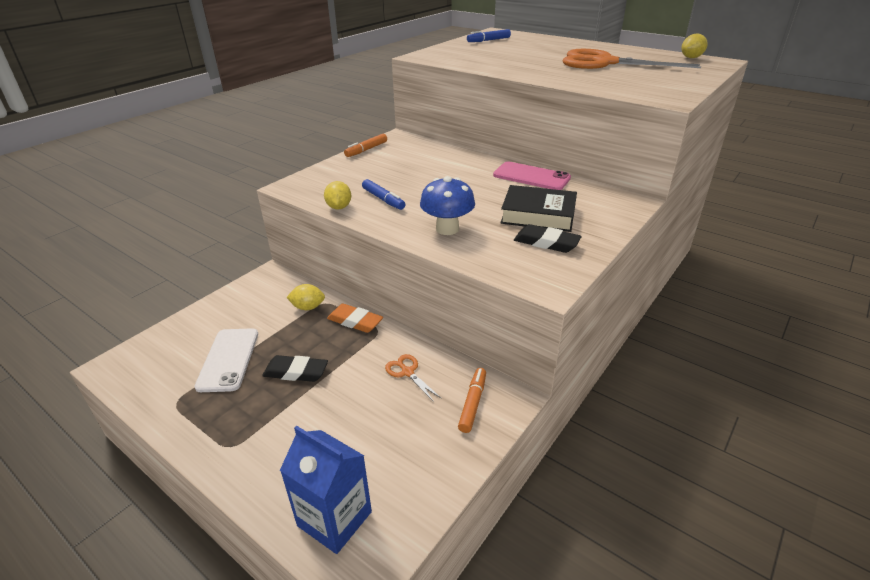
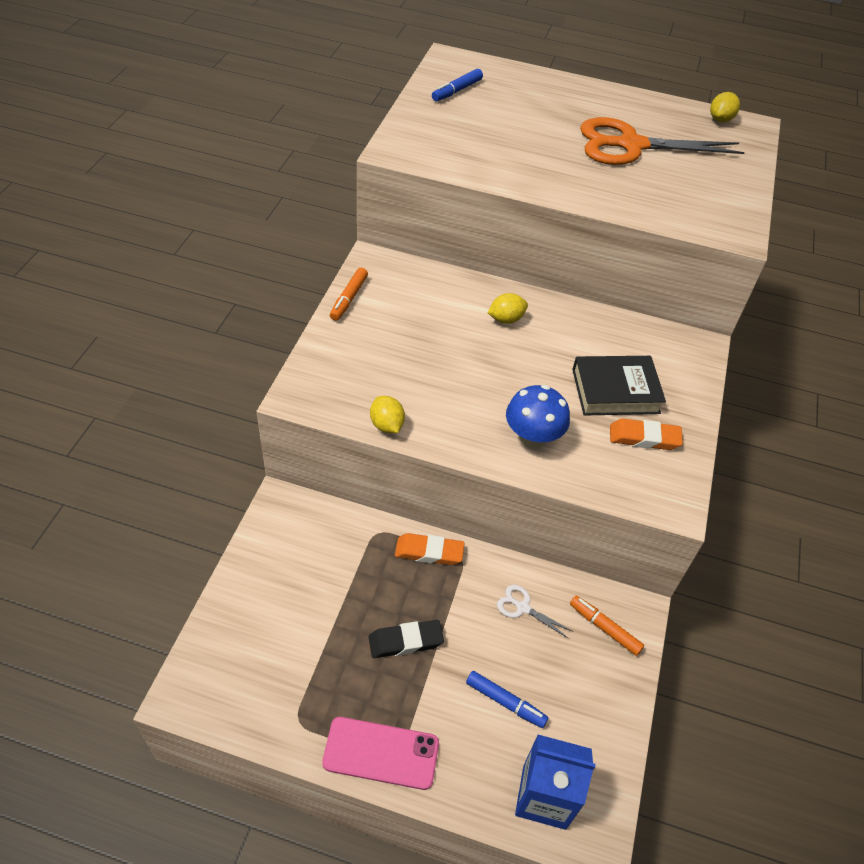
camera: 25 degrees left, 15 degrees up
white phone [194,328,258,392] -> none
yellow lemon [286,284,325,310] -> yellow lemon moved to [488,293,528,324]
blue marker [362,179,406,210] -> blue marker moved to [466,671,548,728]
orange scissors [385,354,442,402] -> white scissors [497,585,573,639]
orange marker [458,368,486,433] -> orange marker turned 45 degrees counterclockwise [570,596,644,656]
pink phone [493,161,571,190] -> pink phone moved to [322,717,439,790]
black eraser [514,224,582,253] -> orange eraser [610,419,683,450]

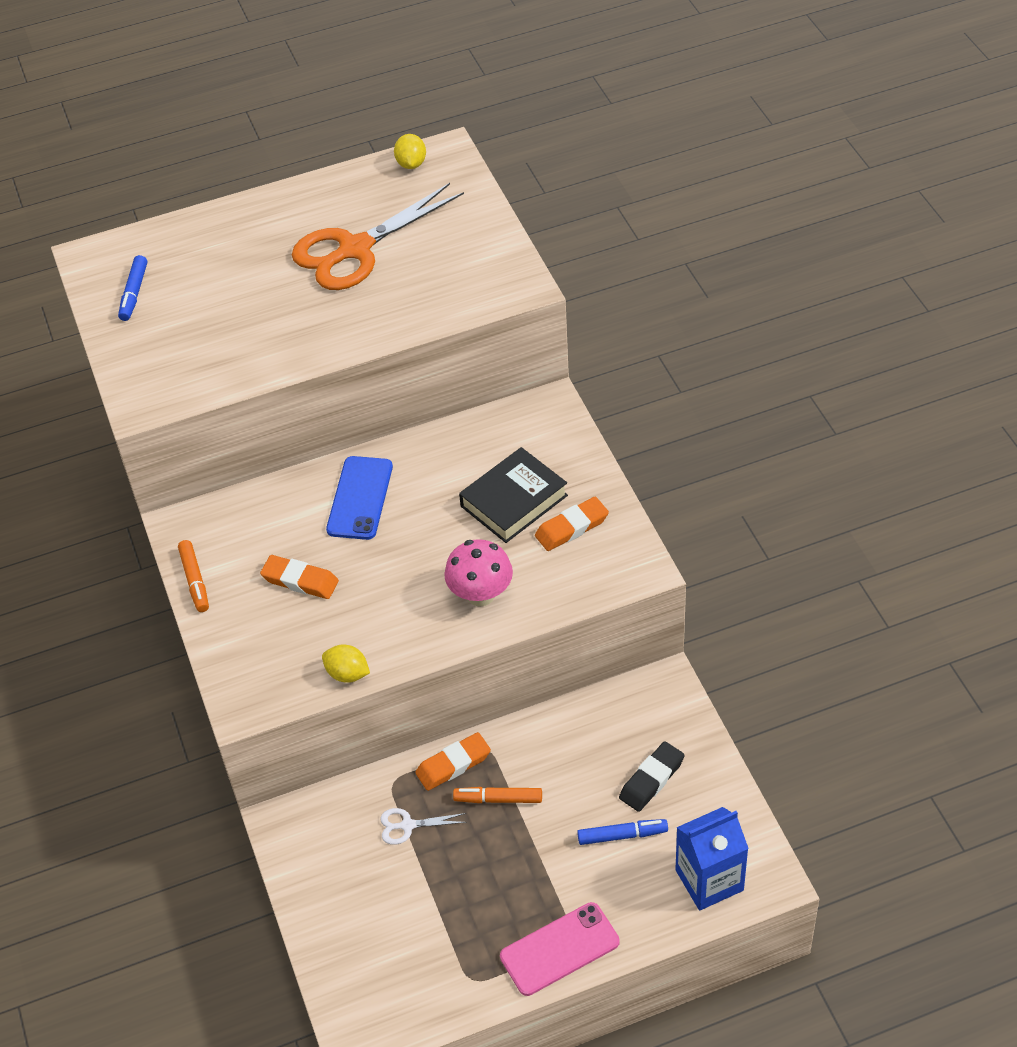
camera: 30 degrees left, 0 degrees up
black eraser [368,620,444,658] -> black eraser moved to [619,741,685,812]
yellow lemon [488,293,528,324] -> blue phone [326,456,393,540]
white scissors [497,585,573,639] -> white scissors moved to [380,808,467,845]
blue mushroom [506,385,570,449] -> pink mushroom [444,539,513,606]
orange marker [570,596,644,656] -> orange marker moved to [453,787,542,803]
none -> orange eraser [260,555,339,599]

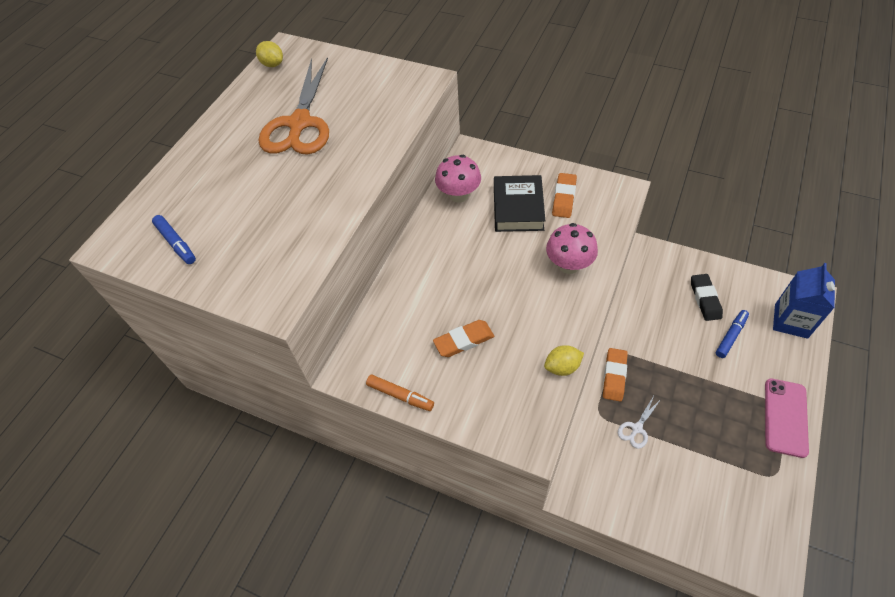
camera: 45 degrees left, 5 degrees up
blue phone [326,456,393,540] -> none
orange marker [453,787,542,803] -> none
none -> pink mushroom [435,155,481,203]

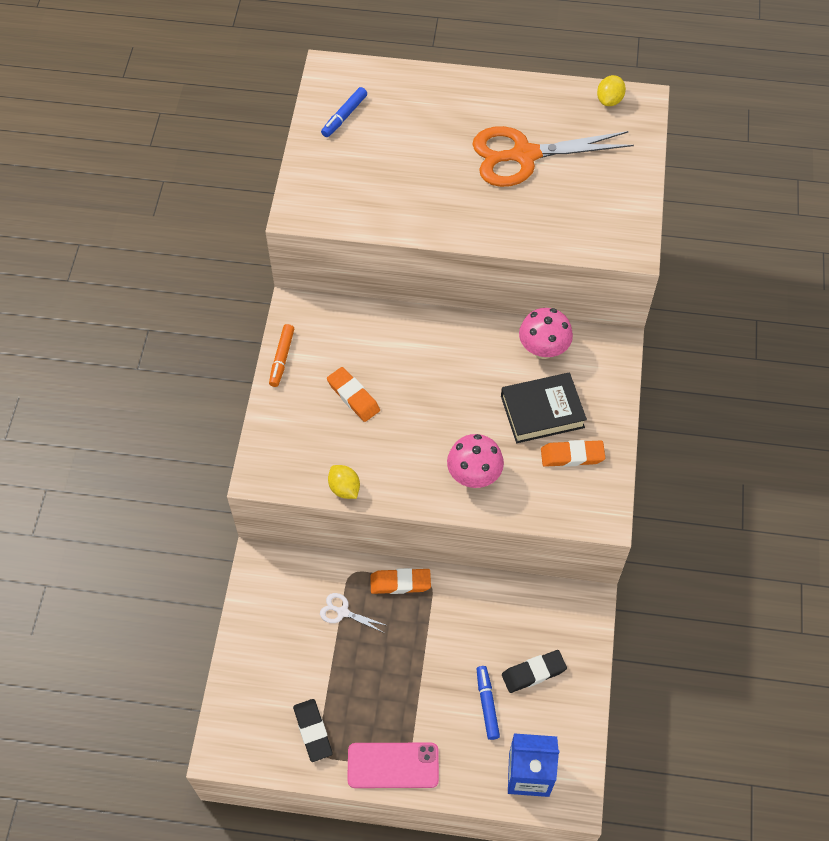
camera: 70 degrees right, 5 degrees up
blue marker [716,310,749,358] -> blue marker turned 120 degrees counterclockwise [477,666,500,740]
none -> black eraser [293,699,333,762]

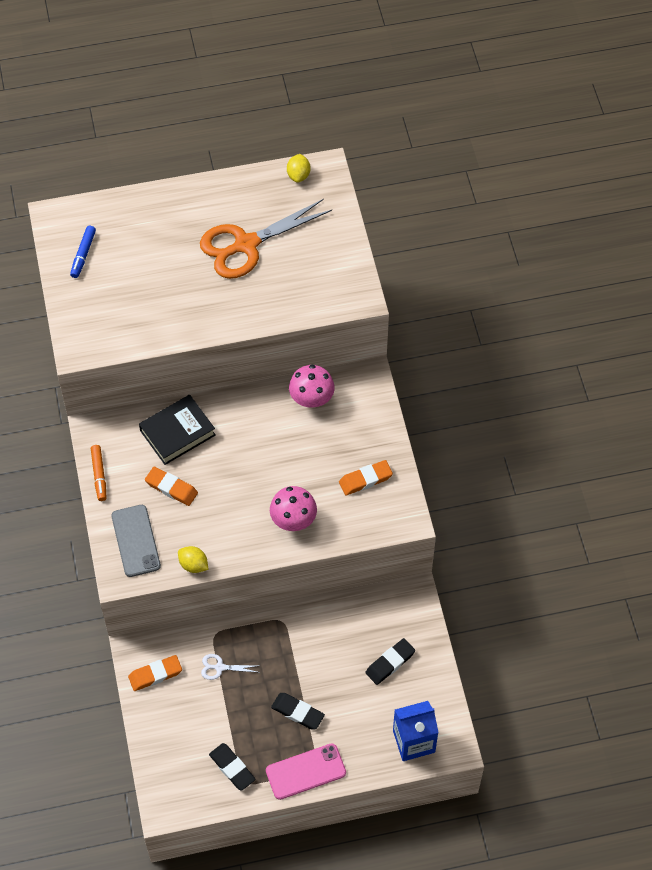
camera: 20 degrees left, 0 degrees up
orange eraser [370,568,431,594] -> orange eraser moved to [128,655,182,691]
blue marker [477,666,500,740] -> none
black book [501,373,587,443] -> black book moved to [139,395,216,465]
none -> grey phone [111,505,161,577]
none -> black eraser [271,693,325,730]

